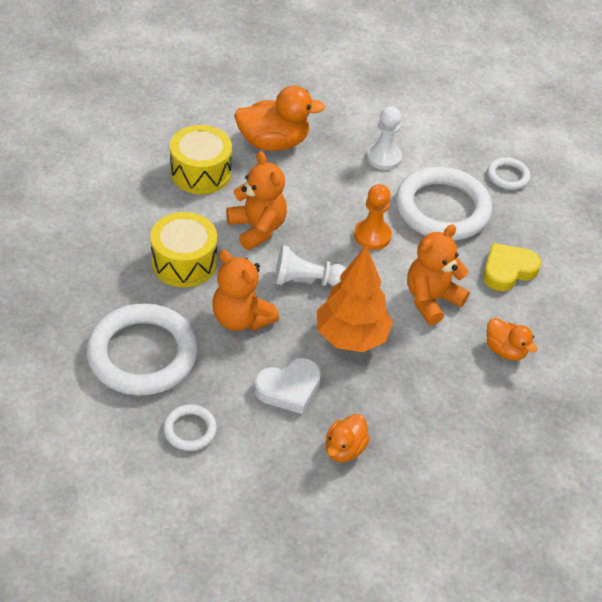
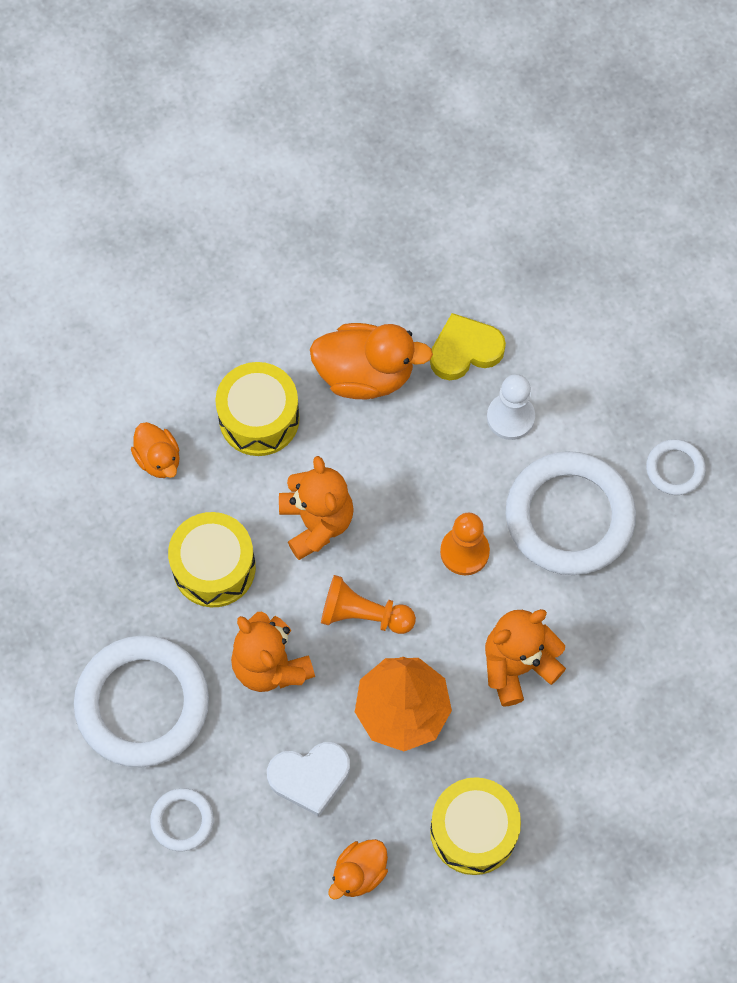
camera: 15 degrees right, 20 degrees up
white pawn [275,245,346,286] -> orange pawn [321,575,416,634]
yellow heart [483,243,541,291] -> yellow heart moved to [430,313,506,380]
orange duck [487,318,537,360] -> orange duck moved to [131,422,180,478]
none -> yellow drum [430,777,521,875]

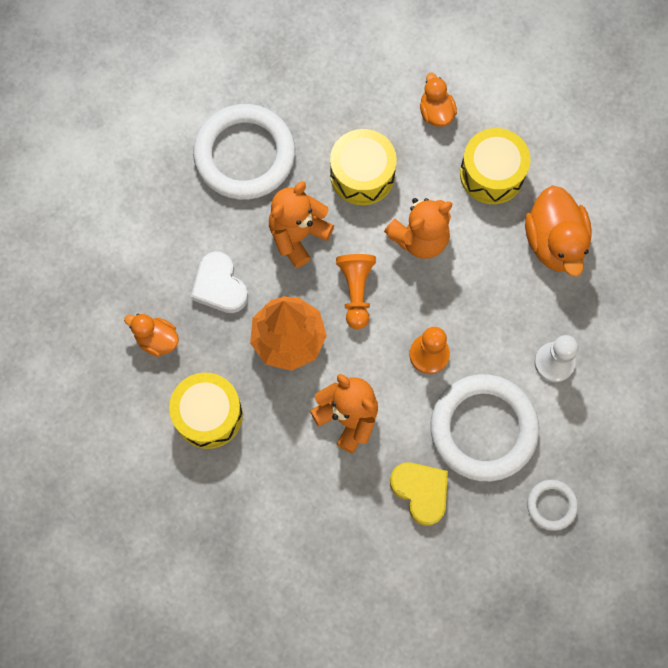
camera: 75 degrees right, 5 degrees up
orange duck [131,422,180,478] -> orange duck turned 120 degrees clockwise [420,73,457,127]
white ring [150,788,214,851] -> none
yellow heart [430,313,506,380] -> yellow heart moved to [390,462,448,526]

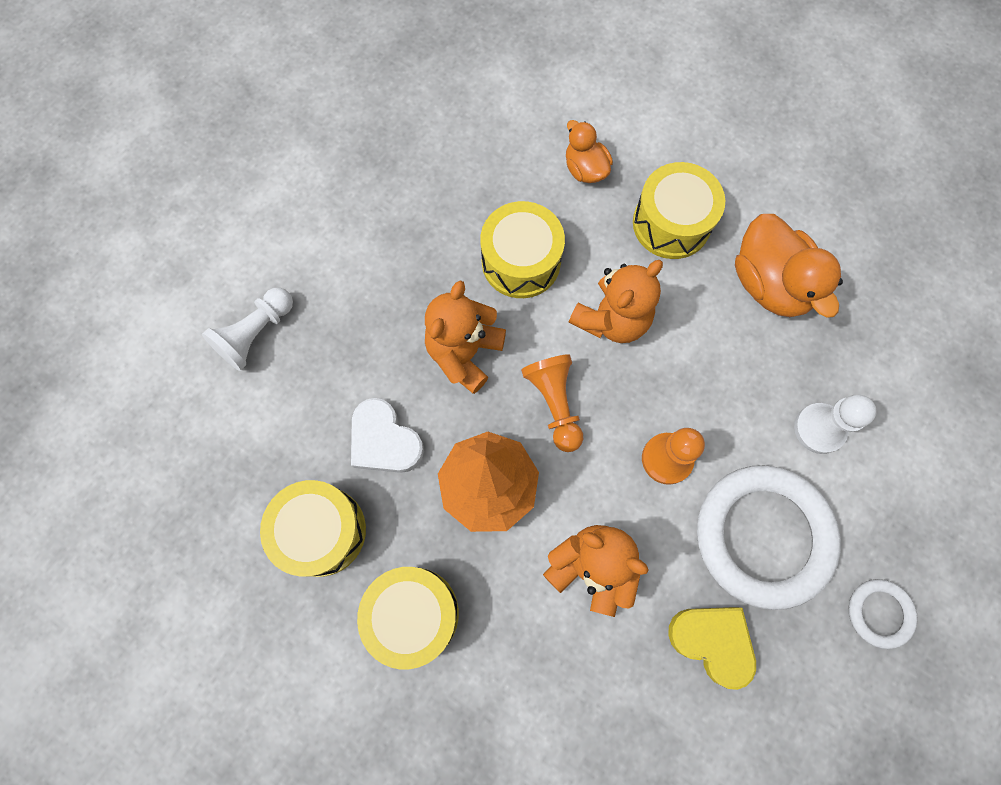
camera: 15 degrees left, 0 degrees up
orange duck [124,314,179,357] -> yellow drum [260,480,366,577]
white ring [193,104,295,200] -> none
none -> white pawn [202,287,293,371]

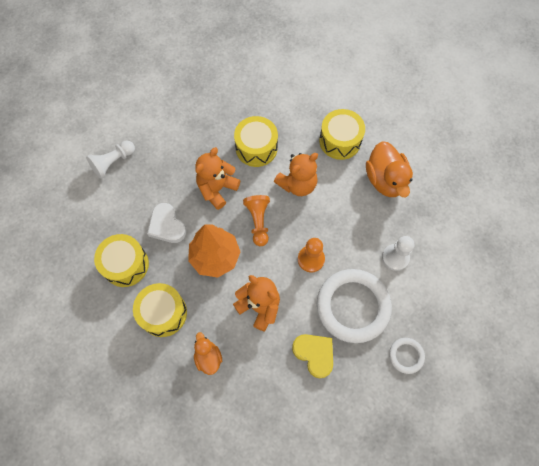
camera: 10 degrees right, 5 degrees down
orange duck [566,120,613,183] -> orange duck moved to [194,332,222,375]

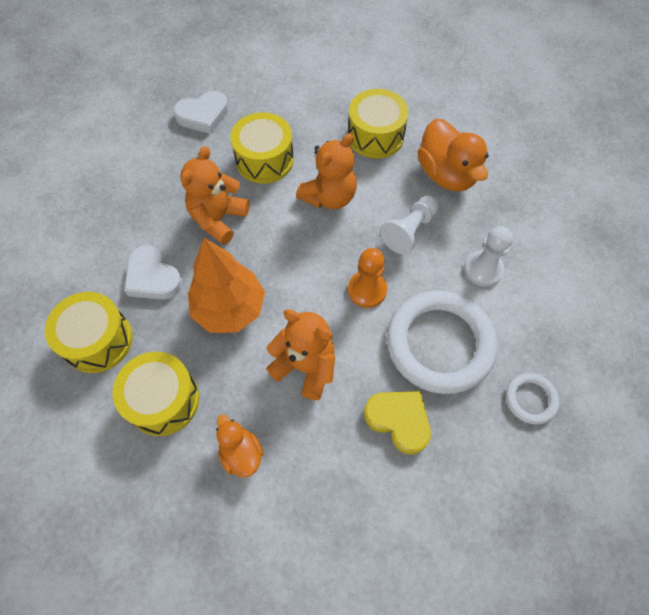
camera: 10 degrees left, 5 degrees down
white pawn [86,140,135,179] -> white pawn moved to [380,196,439,254]
orange pawn [243,195,270,246] -> none
none -> white heart [173,91,229,134]

